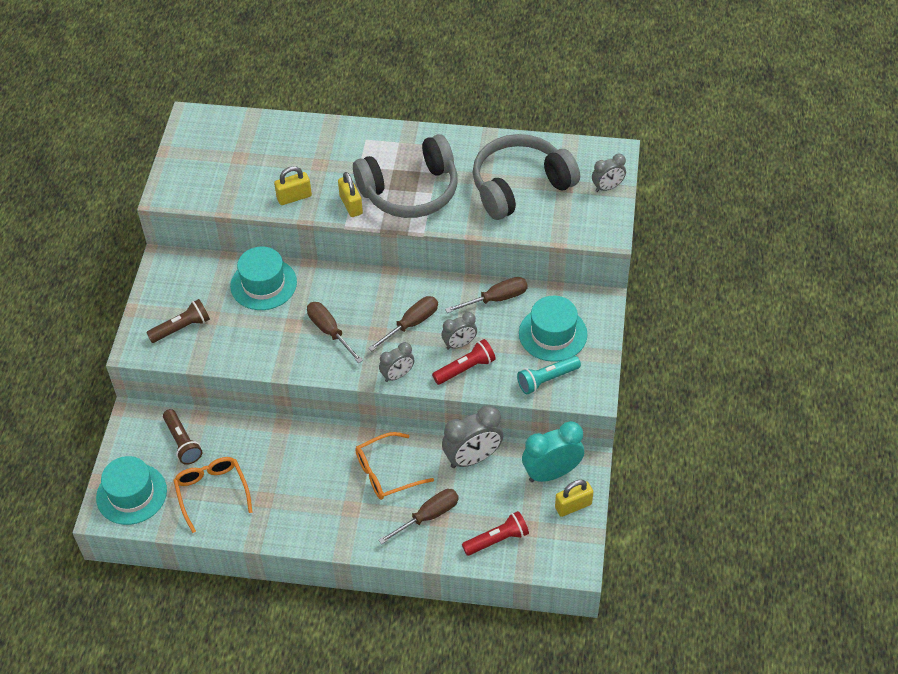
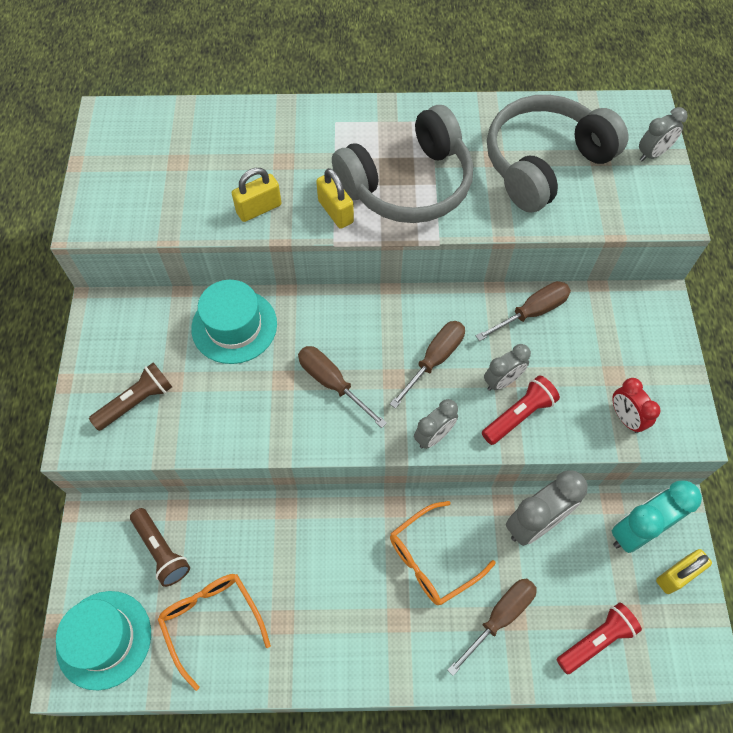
camera: 10 degrees left, 10 degrees up
turquoise flashlight [517,356,581,394] -> red clock [612,378,660,433]
turquoise hat [519,296,587,362] -> none

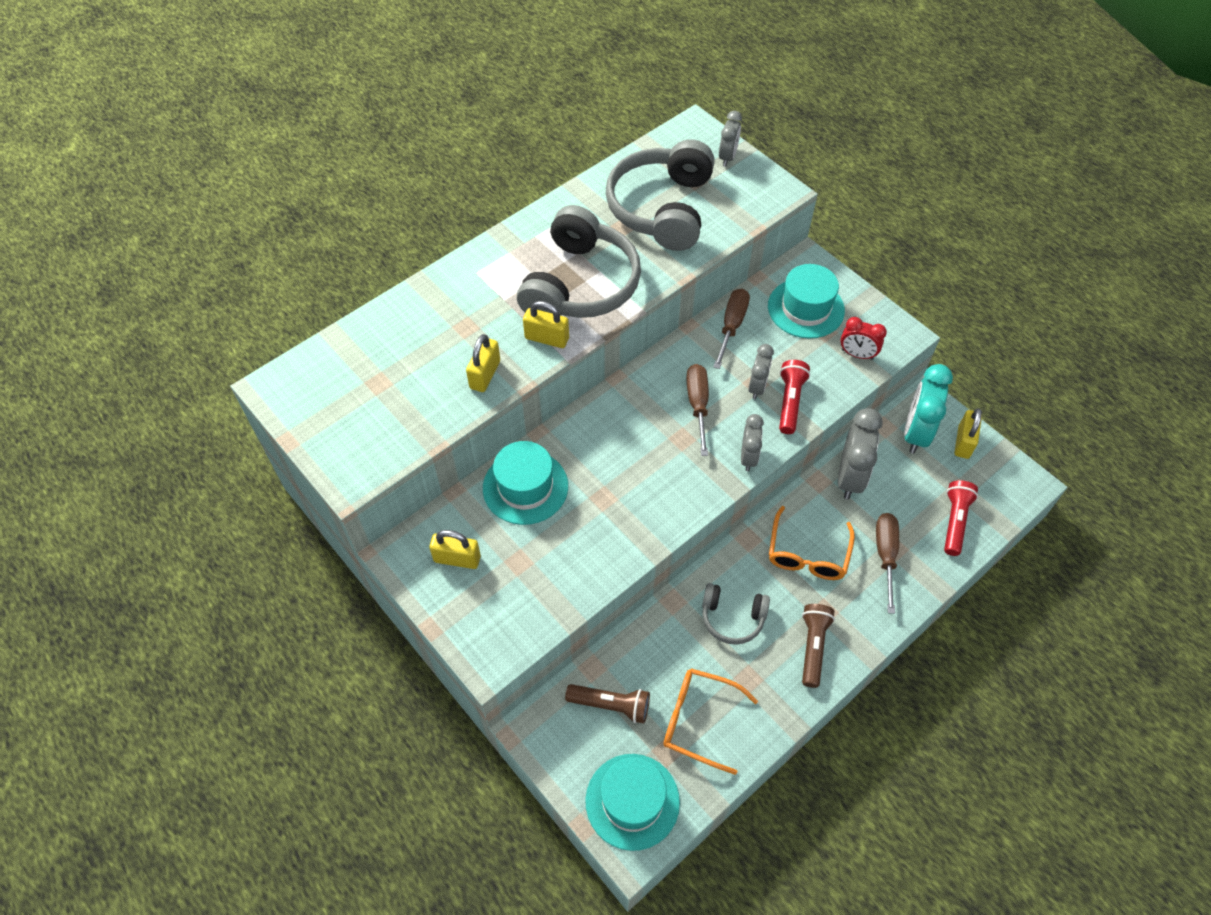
camera: 40 degrees left, 5 degrees down
brown flashlight [89,362,172,431] -> brown flashlight moved to [802,604,835,688]
brown screwdriver [298,346,387,428] -> none
none -> yellow padlock [429,530,481,569]
none -> grey headphones [702,583,770,645]
none -> turquoise hat [768,264,845,339]

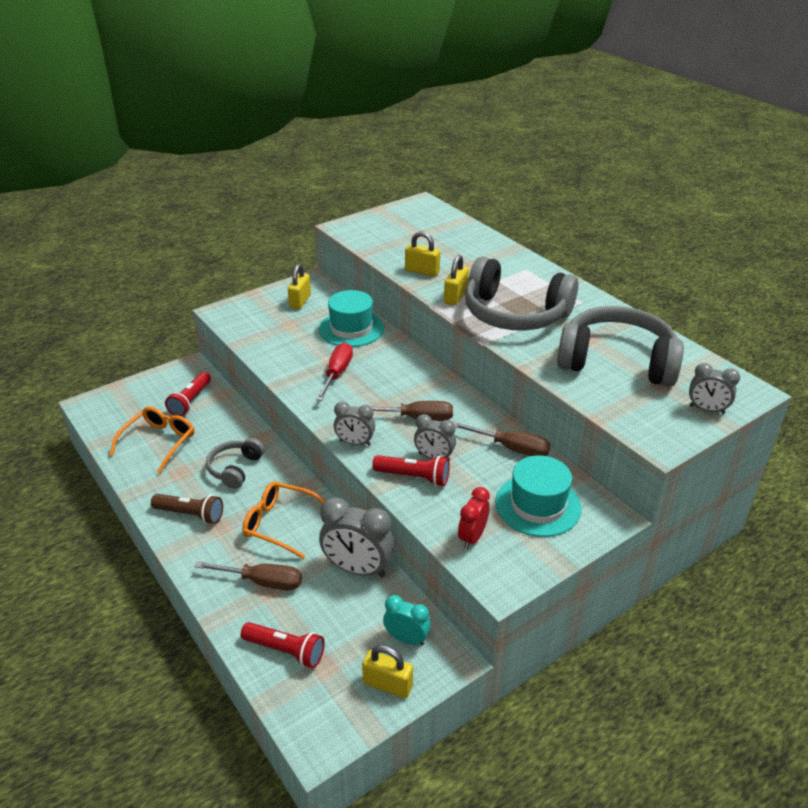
camera: 95 degrees right, 20 degrees down
brown flashlight [565,684,650,724] -> red flashlight [165,372,211,416]
turquoise hat [585,754,680,851] -> none
turquoise clock [904,364,953,454] -> turquoise clock [383,595,431,646], size x0.59
none -> red screwdriver [316,343,353,401]

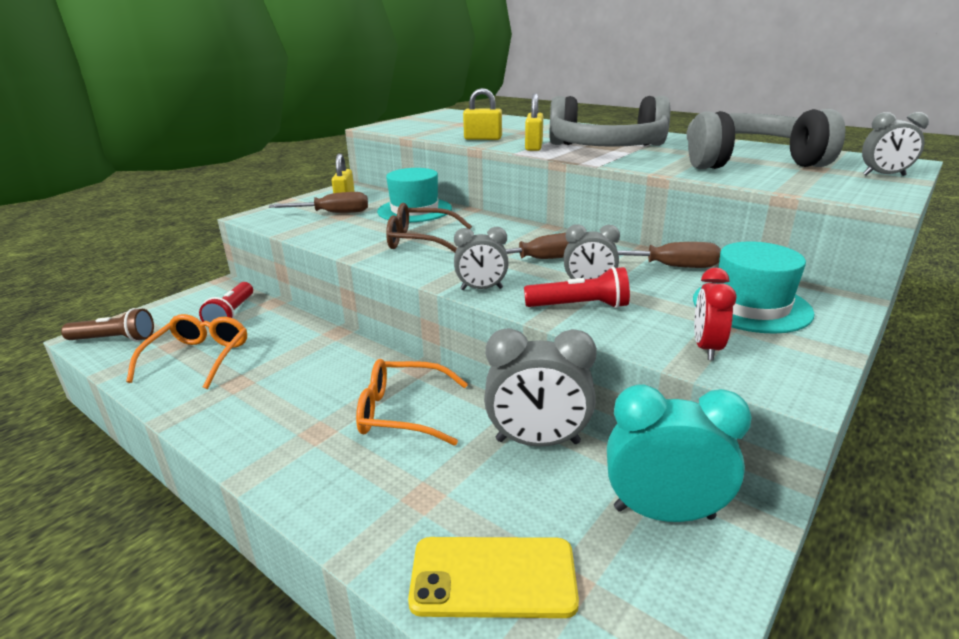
camera: 15 degrees left, 10 degrees down
brown flashlight [151,494,223,524] -> brown flashlight moved to [61,308,154,342]
brown screwdriver [195,561,302,590] -> brown screwdriver moved to [269,192,368,213]
grey headphones [206,438,264,489] -> none
red flashlight [241,622,325,668] -> yellow phone [408,537,579,618]
red screwdriver [316,343,353,401] -> brown glasses [386,203,472,252]
yellow padlock [362,645,413,698] -> none
turquoise clock [383,595,431,646] -> turquoise clock [607,384,752,522], size x1.69

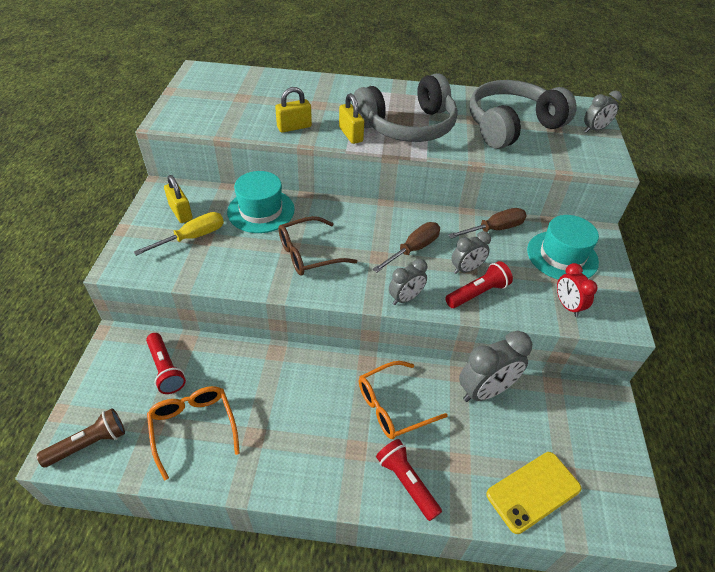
camera: 35 degrees left, 20 degrees up
brown screwdriver [269,192,368,213] -> yellow screwdriver [134,212,224,256]
turquoise clock [607,384,752,522] -> none
none -> red flashlight [376,439,442,521]

